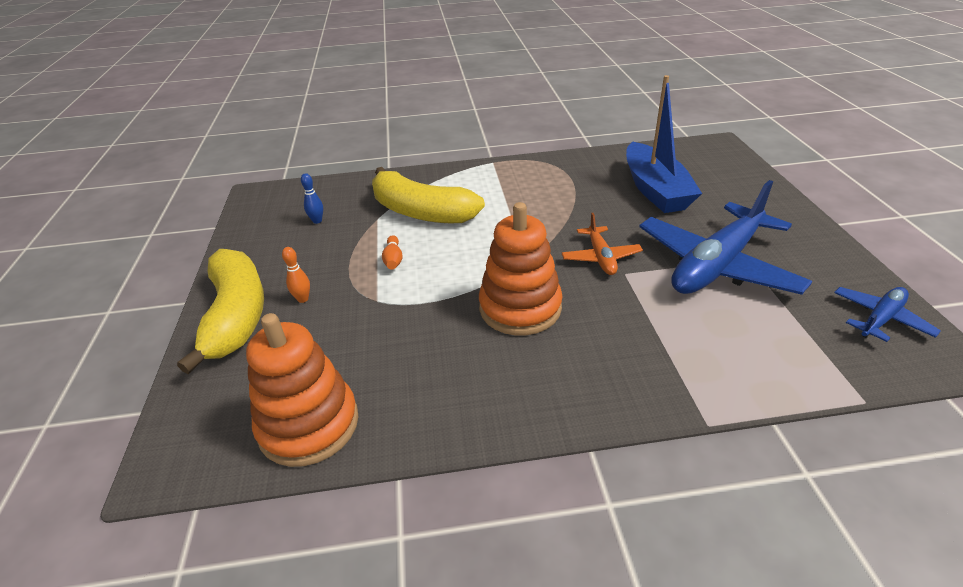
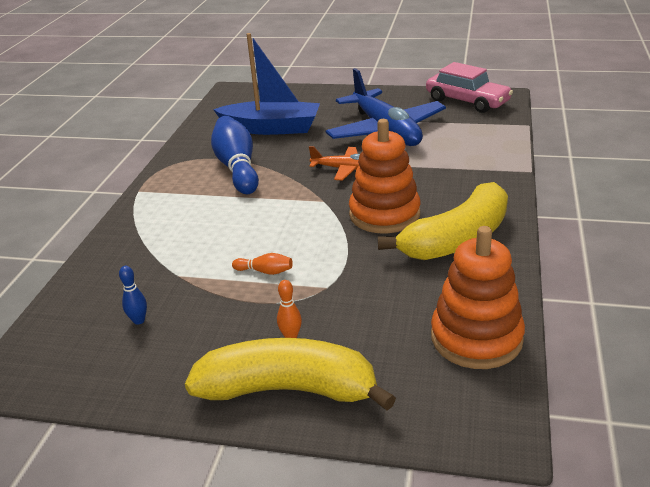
camera: 70 degrees left, 5 degrees down
yellow banana [372,167,485,223] -> yellow banana moved to [378,182,508,260]
blue plane [834,287,941,342] -> pink car [426,62,513,113]
none -> blue bowling pin [211,116,259,194]

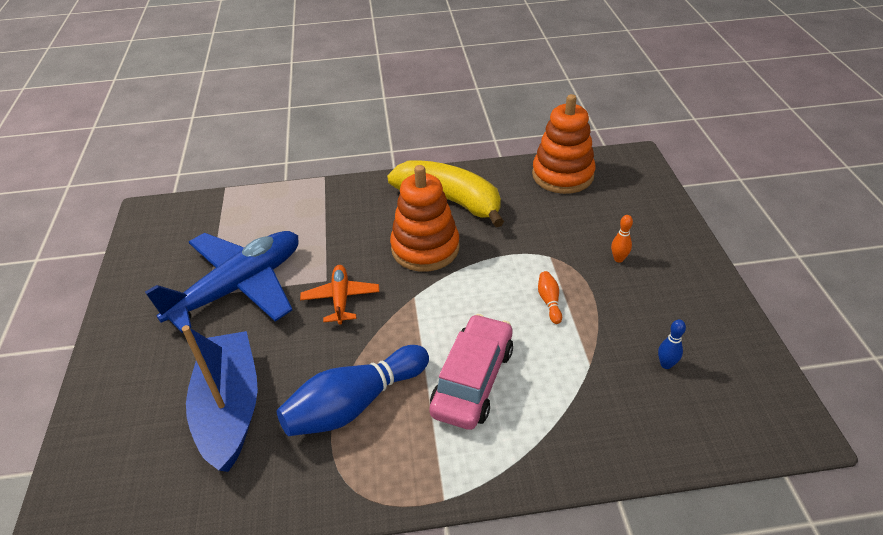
camera: 110 degrees left, 10 degrees up
yellow banana [185,338,396,411] -> none
pink car [426,62,513,113] -> pink car moved to [429,314,513,430]

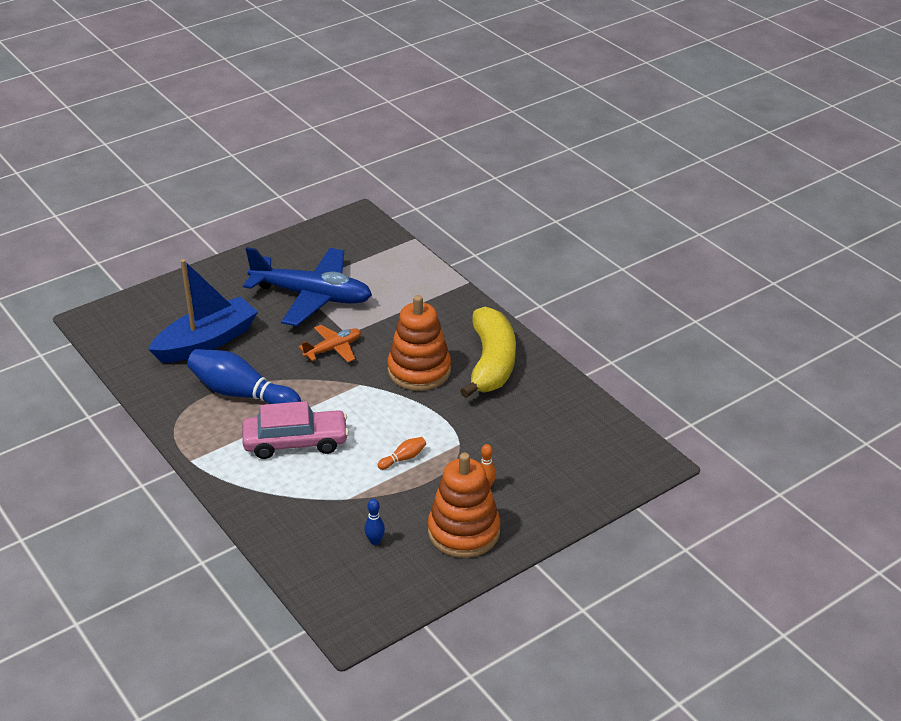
camera: 60 degrees right, 5 degrees down
orange stacking toy [532,94,596,194] -> orange stacking toy moved to [428,453,500,558]

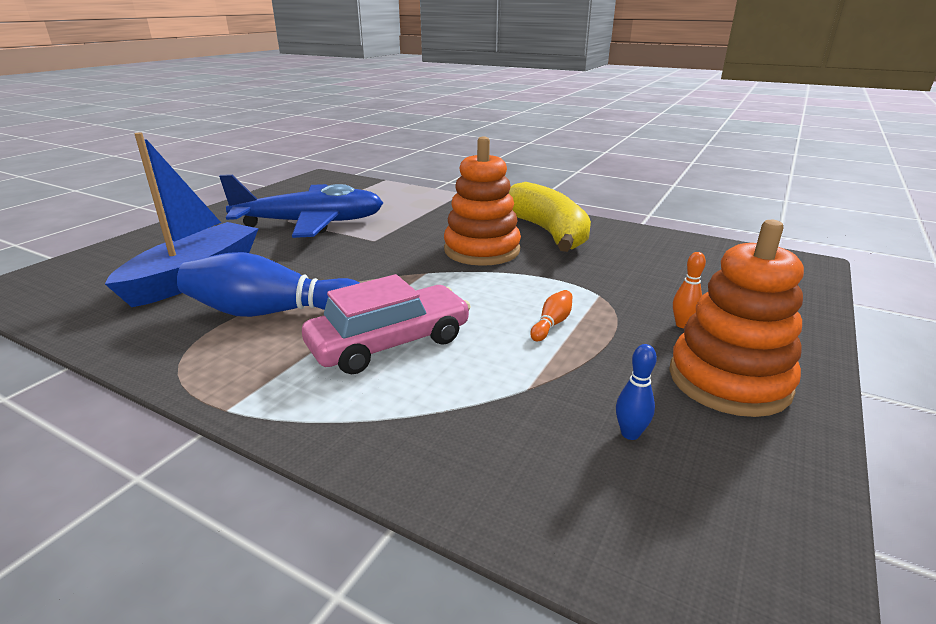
camera: 25 degrees left, 10 degrees down
orange plane [299,325,361,362] -> none

